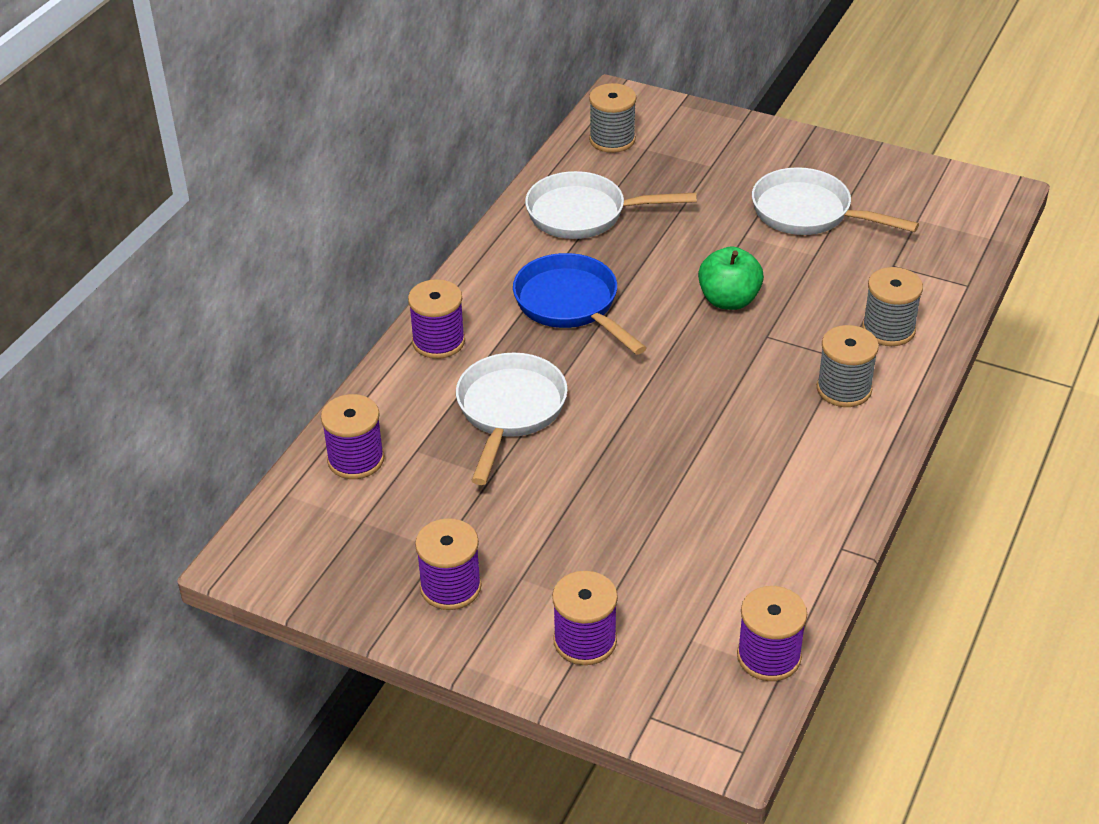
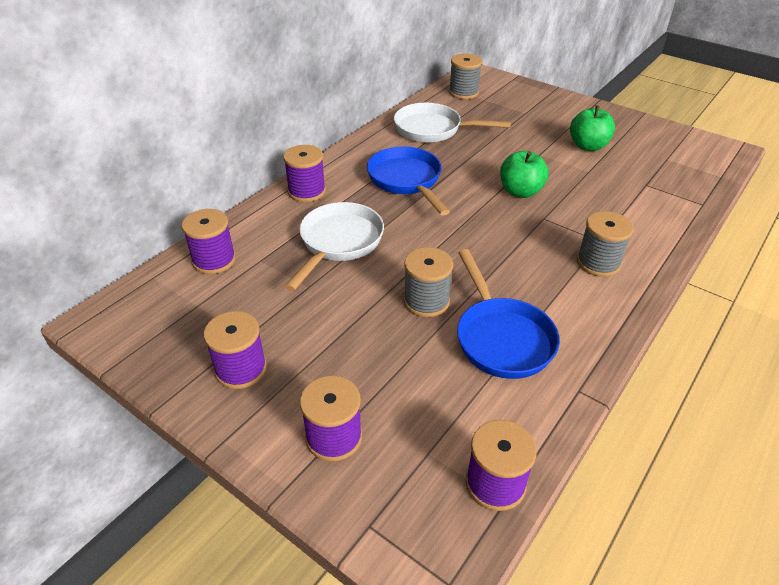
camera: 10 degrees right, 0 degrees up
white pan [752,167,919,235] -> green apple [570,106,615,151]
grey spool [862,267,923,346] -> grey spool moved to [403,247,453,317]
none -> blue pan [457,249,560,379]

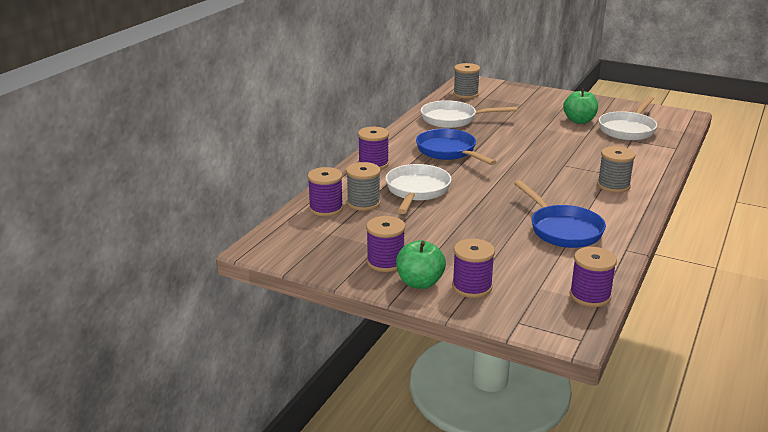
camera: 10 degrees left, 15 degrees down
grey spool [403,247,453,317] -> grey spool moved to [346,162,381,211]
green apple [500,151,549,198] -> green apple moved to [396,240,446,289]
none -> white pan [599,96,657,140]

